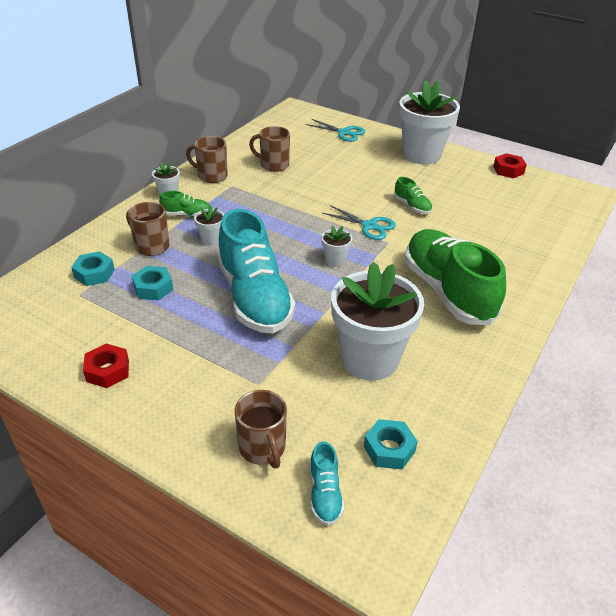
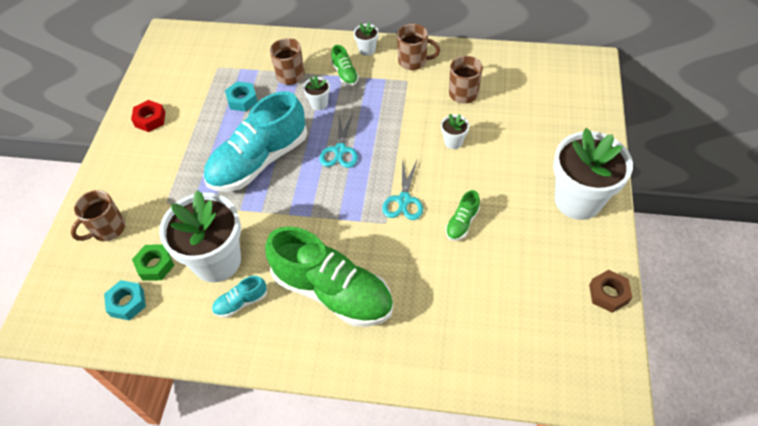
camera: 70 degrees right, 15 degrees up
turquoise nut [71,251,115,286] -> none
brown mug [186,136,228,183] -> brown mug turned 105 degrees clockwise [397,24,440,70]
turquoise scissors [305,119,365,142] -> turquoise scissors moved to [319,113,358,168]
turquoise shoe [310,441,344,525] -> turquoise shoe moved to [212,276,267,318]
white flower pot [321,226,353,267] -> white flower pot moved to [441,114,469,149]
green shoe [405,229,506,325] -> green shoe turned 75 degrees clockwise [265,226,393,327]
red nut [493,153,527,178] -> brown nut [589,270,632,313]
none -> green nut [132,244,174,281]

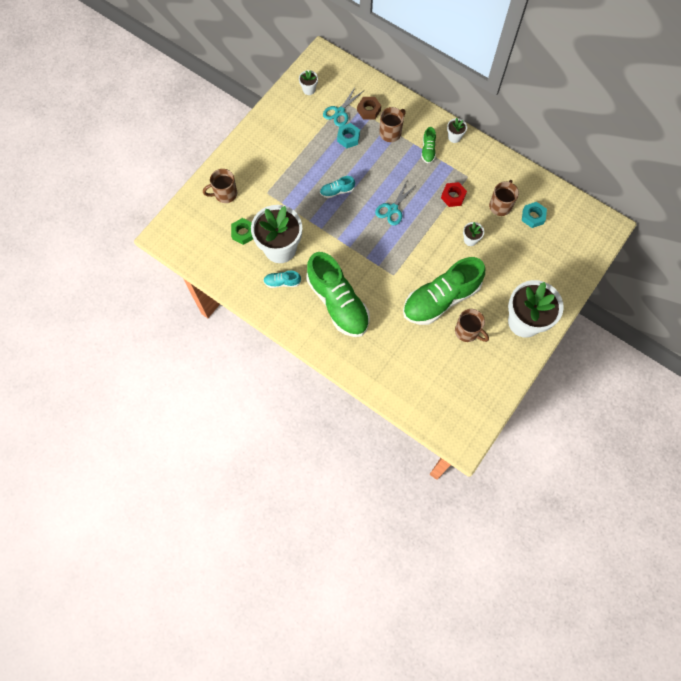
camera: 25 degrees right, 15 degrees up
turquoise nut [104,280,146,321] -> turquoise nut moved to [522,202,547,228]
red nut [131,100,165,132] -> red nut moved to [441,182,467,207]
turquoise shoe [203,91,307,192] -> turquoise shoe [320,176,355,198], size x0.42
white flower pot [303,75,330,110] -> white flower pot moved to [299,70,318,95]
turquoise scissors [382,158,423,220] -> turquoise scissors moved to [323,86,363,126]
brown mug [397,24,440,70] -> brown mug moved to [455,309,489,342]
green shoe [446,190,480,241] -> green shoe [403,257,485,325], size x2.38
brown nut [589,270,632,313] -> brown nut moved to [357,97,381,120]

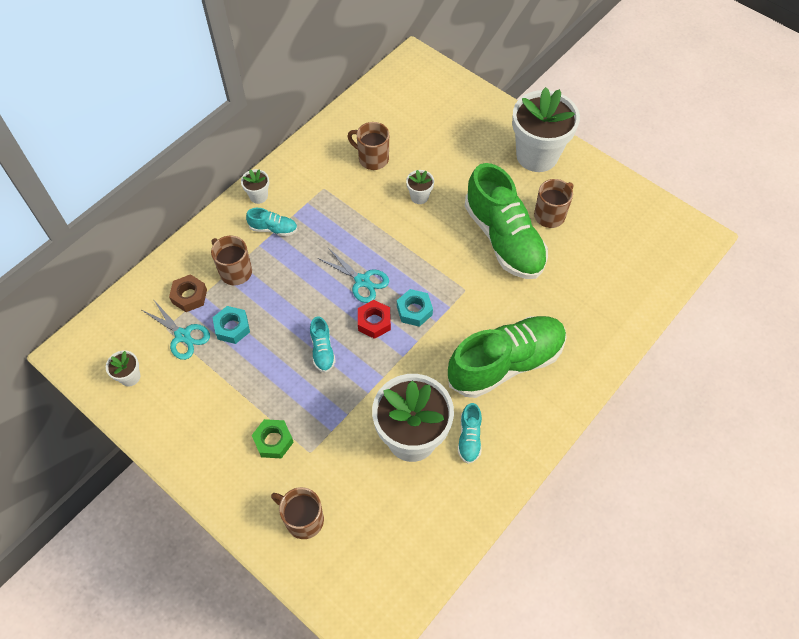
camera: 85 degrees left, 10 degrees down
brown mug [203,169,237,203] -> brown mug turned 135 degrees clockwise [271,487,324,539]
green nut [231,218,253,245] -> green nut moved to [252,419,294,459]
green shoe [421,127,436,164] -> turquoise shoe [246,208,297,236]
red nut [441,182,467,207] -> red nut moved to [358,300,391,339]
turquoise nut [522,202,547,228] -> turquoise nut moved to [397,289,433,327]

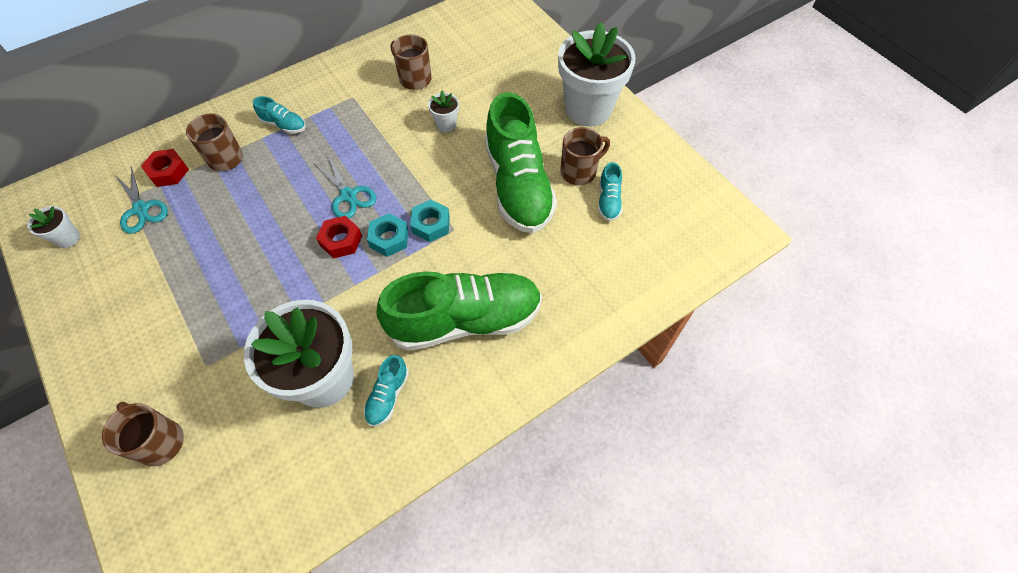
camera: 15 degrees right, 0 degrees up
brown nut [169,274,207,312] -> red nut [141,149,189,187]
turquoise nut [212,306,250,344] -> turquoise nut moved to [410,200,450,242]
white flower pot [241,169,269,204] -> none
green nut [252,419,294,459] -> none
turquoise shoe [310,316,336,373] -> turquoise shoe moved to [598,162,622,221]

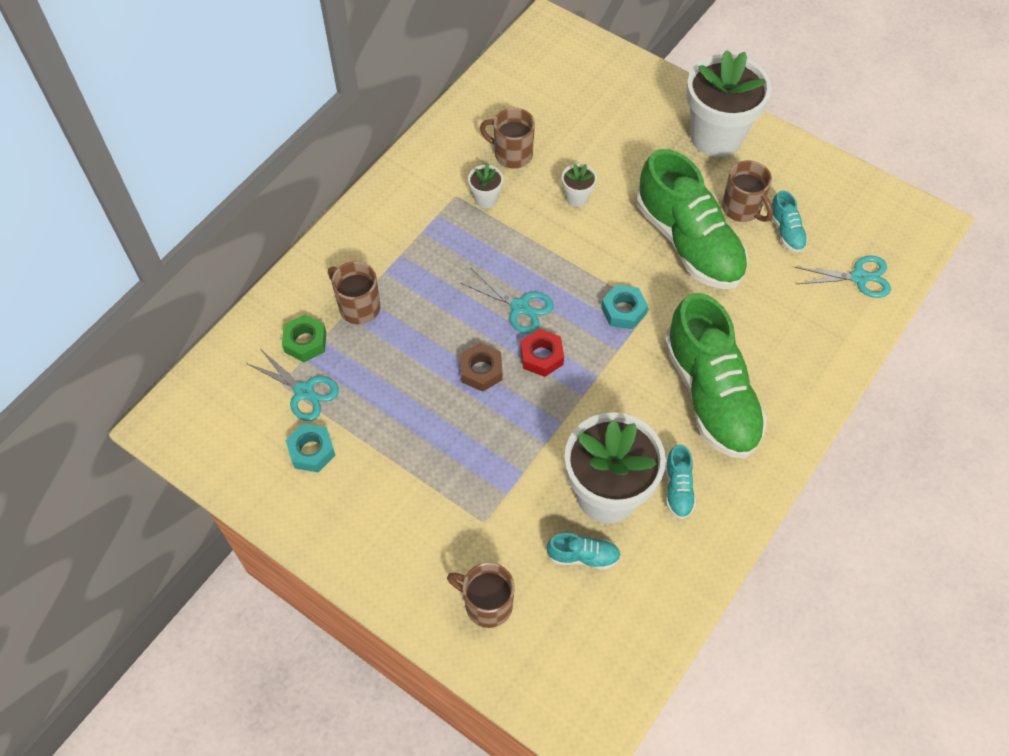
camera: 20 degrees left, 0 degrees up
white flower pot [27,206,80,248] -> white flower pot moved to [468,163,503,208]
red nut [141,149,189,187] -> green nut [282,314,326,362]
turquoise shoe [253,96,306,134] -> turquoise shoe moved to [546,533,621,570]
turquoise nut [367,213,409,257] -> turquoise nut moved to [286,423,336,472]
green shoe [376,271,542,351] -> green shoe turned 105 degrees clockwise [664,293,767,459]
brown mug [560,127,610,185] -> brown mug turned 105 degrees clockwise [722,160,773,222]
none -> brown nut [460,343,503,392]
none -> turquoise scissors [794,256,891,298]

